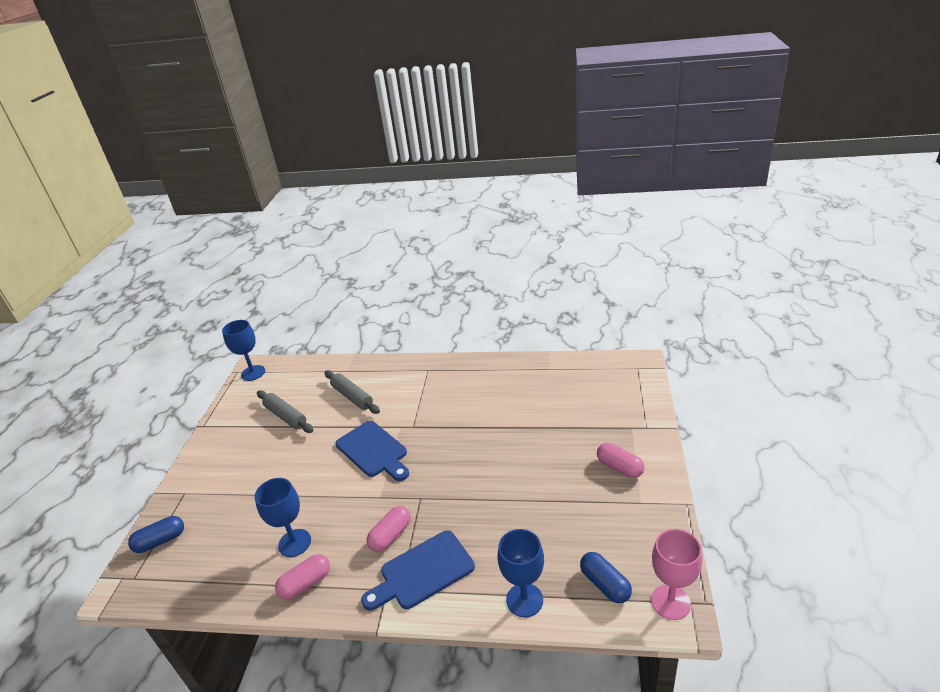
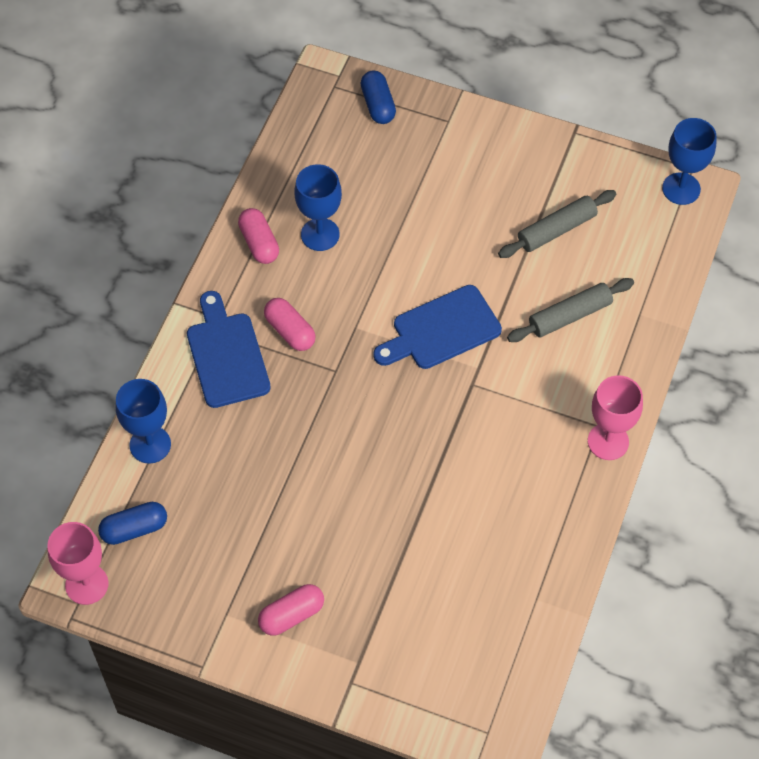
camera: 100 degrees right, 25 degrees up
none -> pink goblet [588,375,643,460]

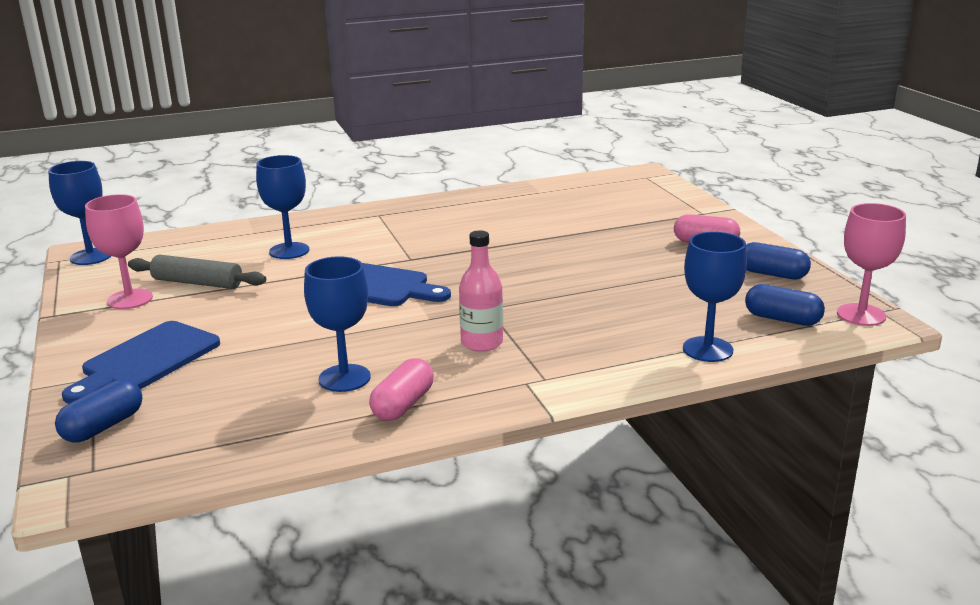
camera: 130 degrees left, 35 degrees down
blue cutting board [187,291,271,408] -> blue cutting board moved to [62,321,220,404]
pink capsule [264,298,316,351] -> pink bottle [459,230,503,352]
grey rolling pin [507,278,634,342] -> blue goblet [256,155,309,259]
pink goblet [588,375,643,460] -> pink goblet moved to [85,194,153,309]
none -> blue capsule [746,242,811,279]

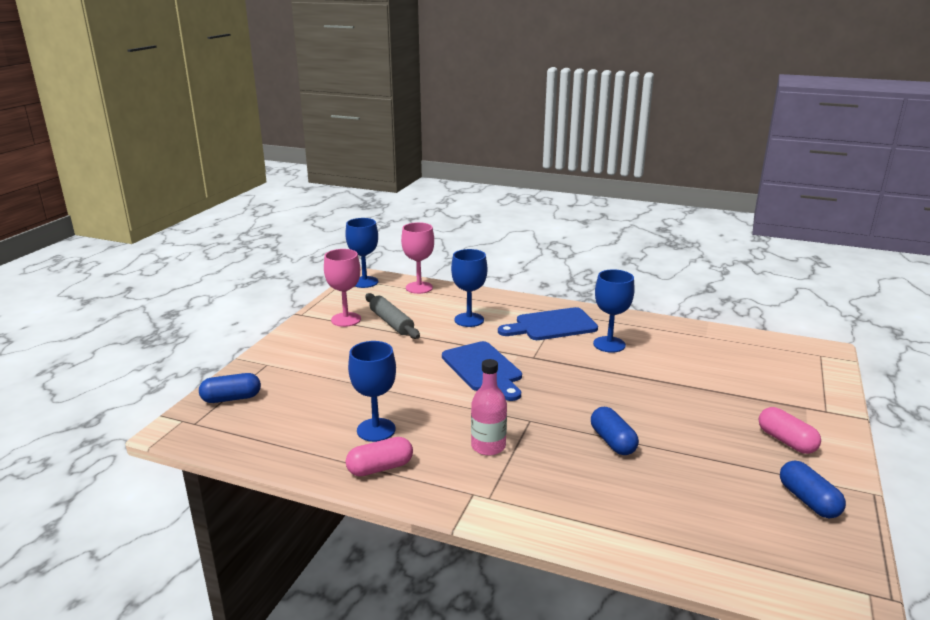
camera: 40 degrees right, 0 degrees up
blue cutting board [62,321,220,404] -> blue cutting board moved to [498,307,598,340]
blue goblet [683,232,747,362] -> blue goblet moved to [593,269,635,353]
blue capsule [745,284,825,326] -> blue capsule moved to [591,407,639,455]
pink goblet [837,203,906,326] -> pink goblet moved to [401,222,434,294]

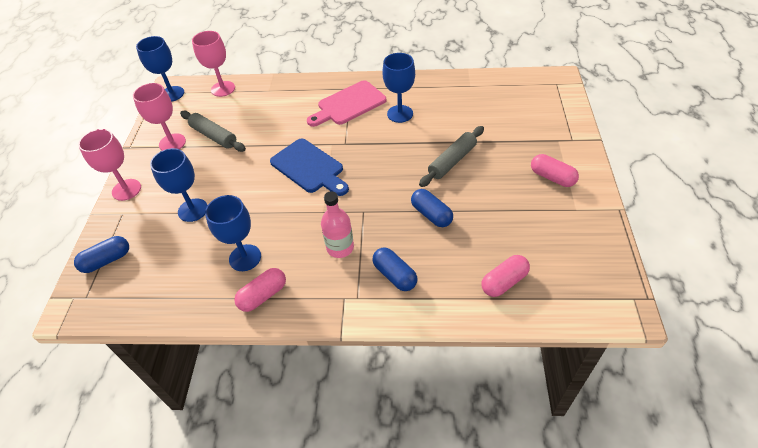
camera: 15 degrees left, 25 degrees up
blue goblet [451,249,487,327] -> blue goblet moved to [150,148,208,222]
blue cutting board [498,307,598,340] -> pink cutting board [307,80,386,127]
blue capsule [780,461,846,519] -> blue capsule moved to [372,248,417,291]
none -> pink goblet [78,129,141,201]
none -> grey rolling pin [419,126,484,187]
none -> pink capsule [482,255,530,297]

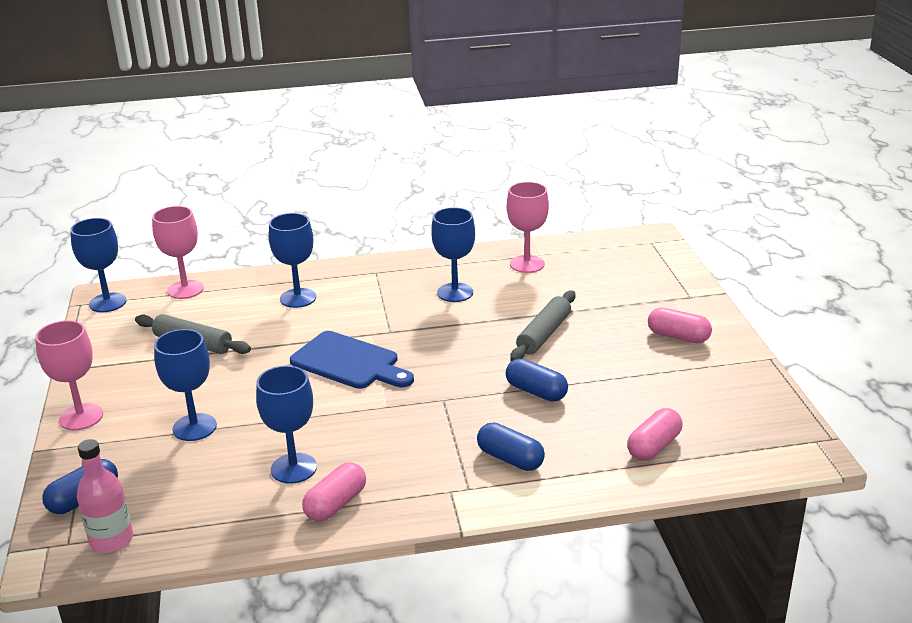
camera: 15 degrees left, 20 degrees down
pink goblet [133,83,186,151] -> pink goblet moved to [507,182,549,273]
pink cutting board [307,80,386,127] -> none
pink bottle [321,191,354,258] -> pink bottle moved to [77,439,133,553]
none -> blue goblet [269,213,316,308]

